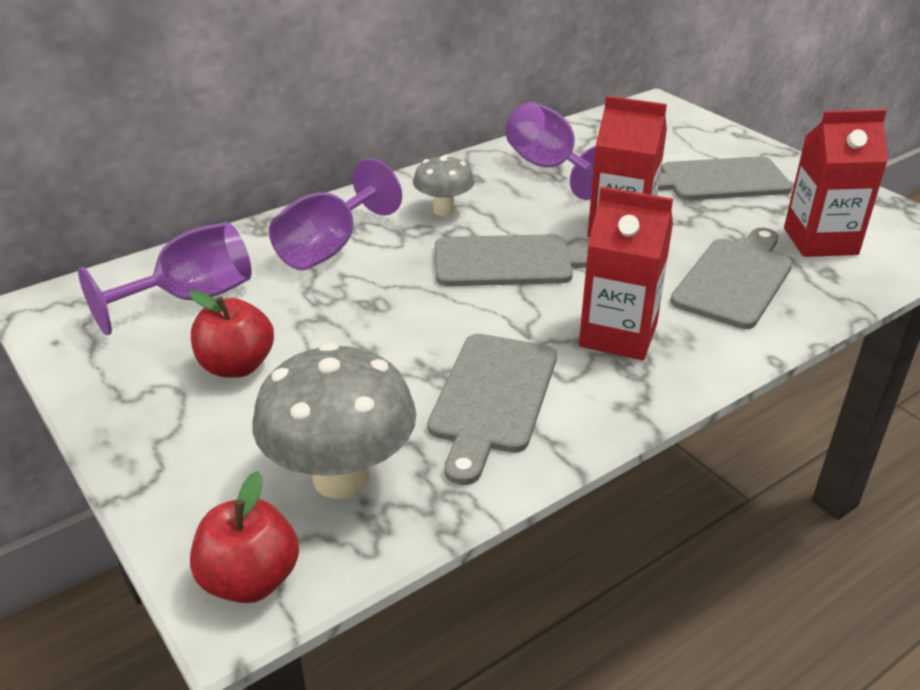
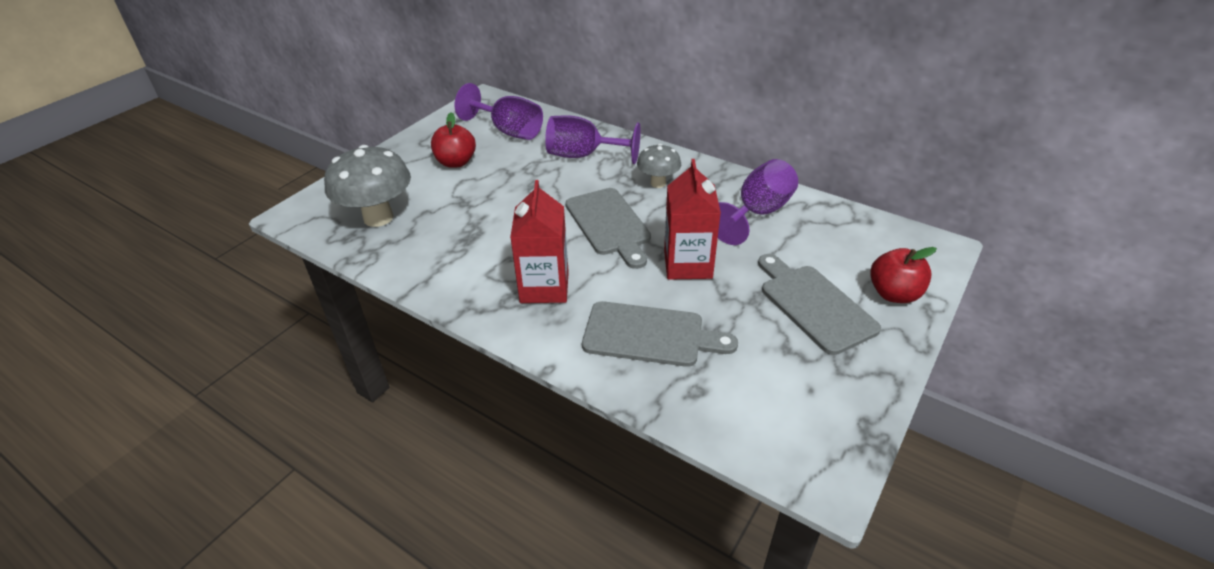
camera: 70 degrees right, 5 degrees up
red apple [190,471,299,603] -> red apple moved to [870,247,937,303]
grey cutting board [428,334,557,485] -> none
red carton [784,109,888,257] -> none

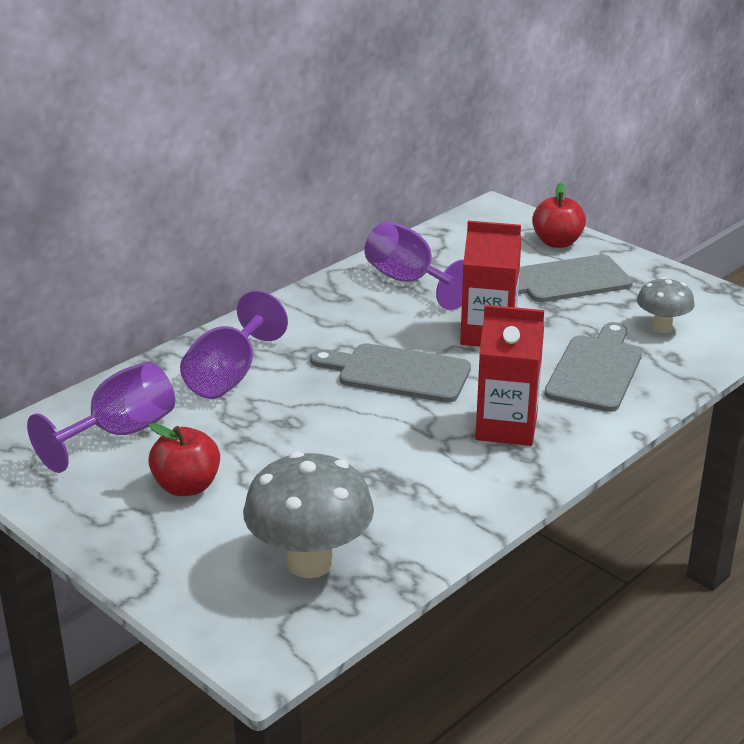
camera: 80 degrees left, 10 degrees down
grey cutting board [565,188,651,269] -> grey cutting board turned 150 degrees counterclockwise [310,343,471,403]
grey mushroom [637,144,681,188] -> grey mushroom moved to [637,277,695,333]

